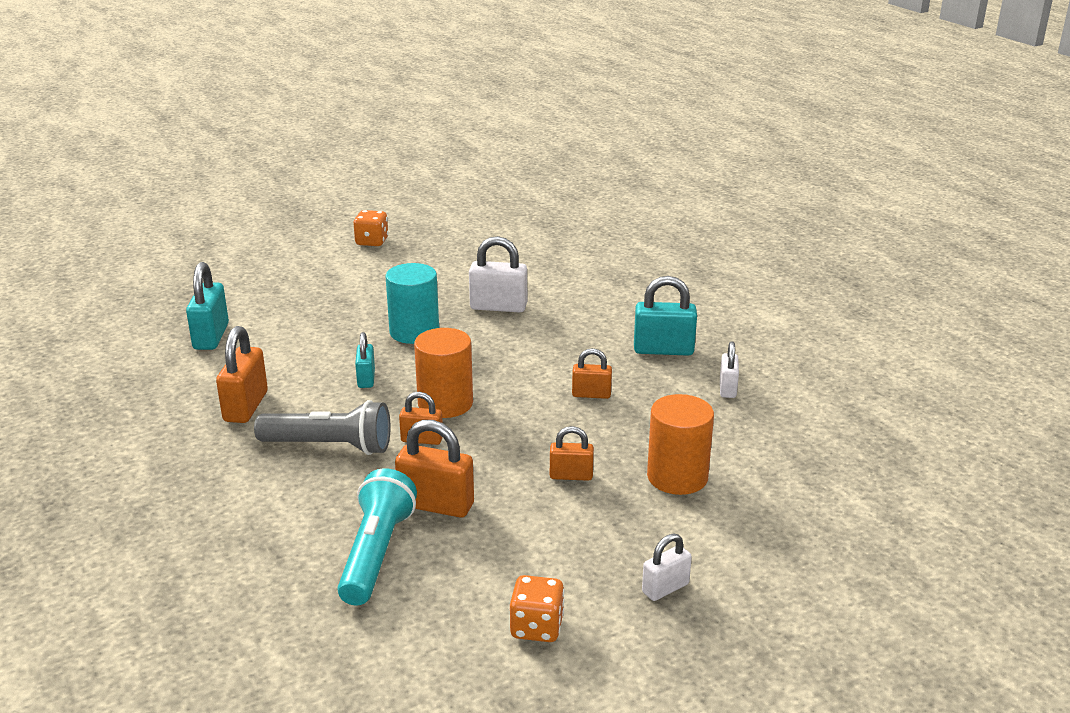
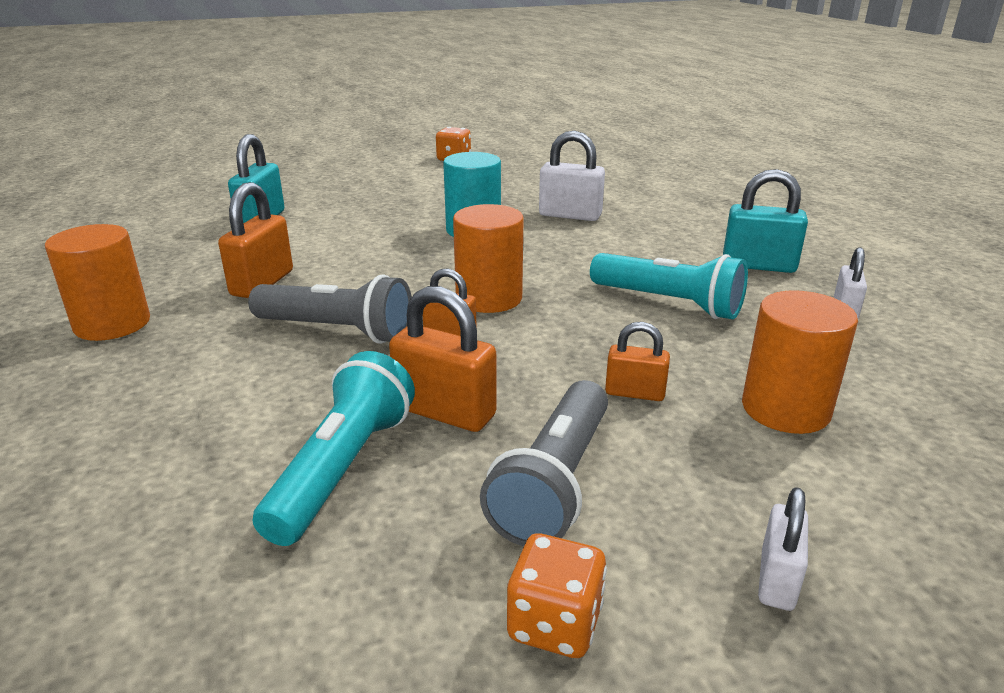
camera: 10 degrees right, 0 degrees up
turquoise padlock [355,332,375,388] -> none
orange padlock [572,348,612,399] -> turquoise flashlight [590,253,748,319]
white padlock [642,533,692,601] -> white padlock turned 45 degrees counterclockwise [758,487,808,611]
none -> orange cylinder [45,224,150,341]
none -> grey flashlight [480,380,608,546]

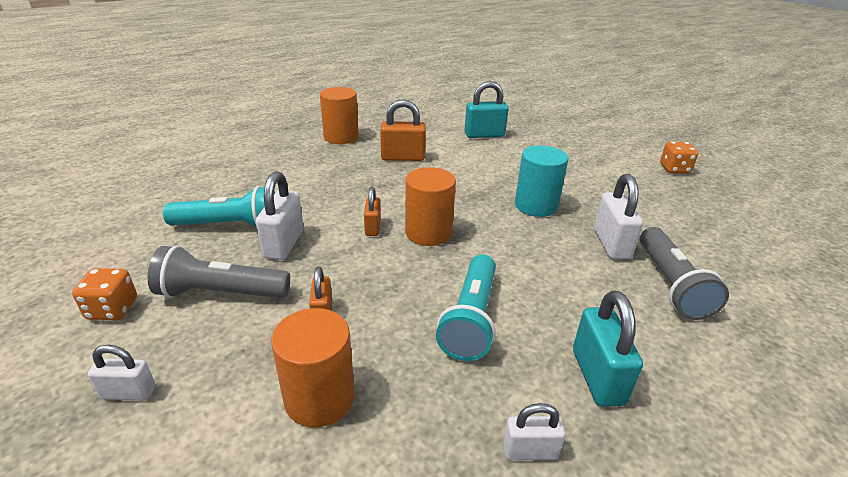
camera: 70 degrees right, 5 degrees up
grey flashlight [248,274,412,344] -> grey flashlight moved to [640,227,729,320]
orange padlock [389,286,497,432] -> white padlock [256,171,304,260]

